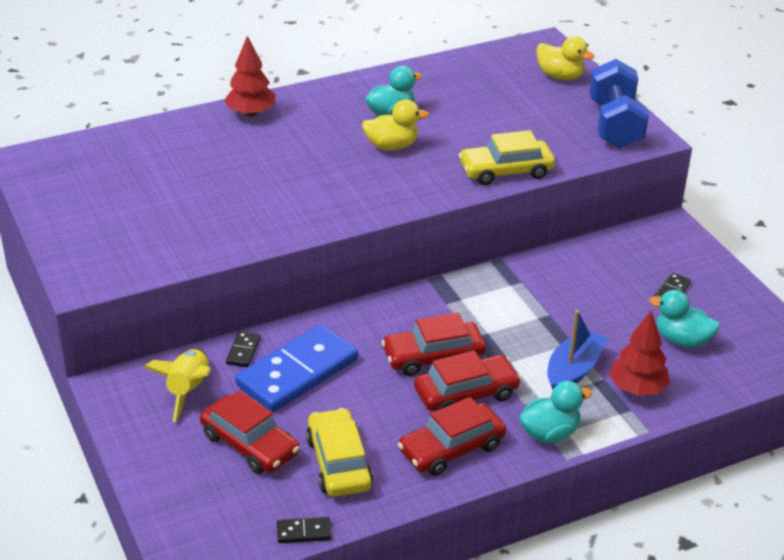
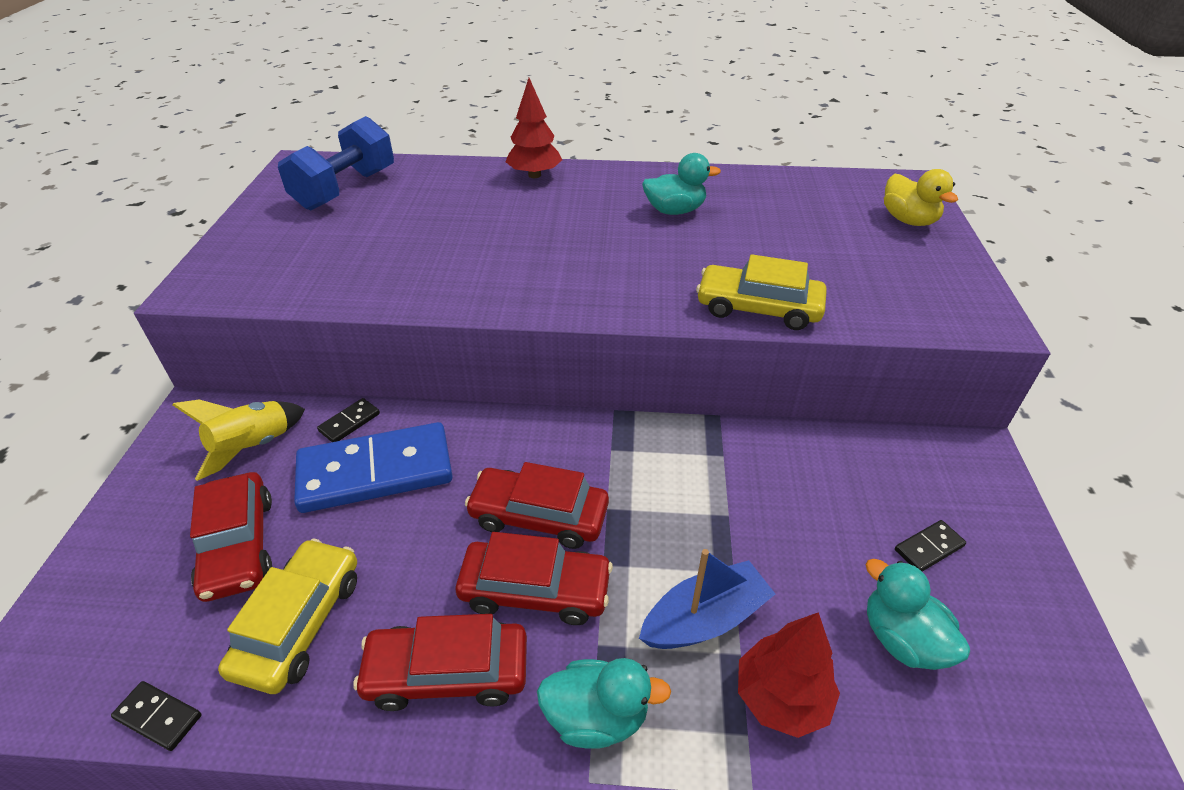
camera: 30 degrees right, 5 degrees up
yellow duck [362,99,429,150] -> none
blue dumbbell [590,59,649,148] -> blue dumbbell moved to [278,116,394,210]

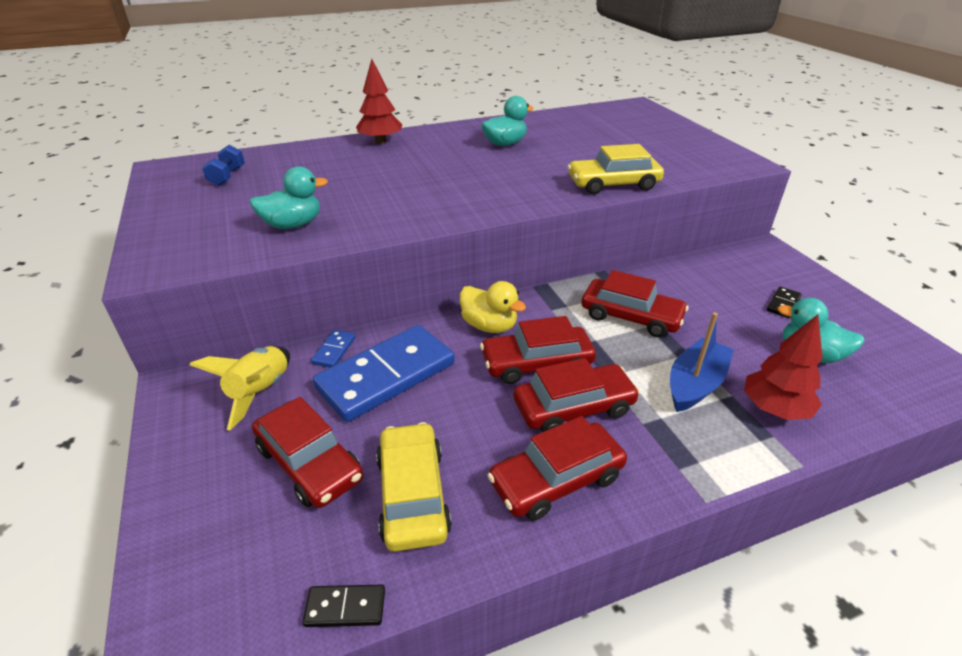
camera: 25 degrees left, 5 degrees down
blue dumbbell [278,116,394,210] -> blue dumbbell [202,145,245,186], size x0.49
black domino [317,398,380,442] -> blue domino [311,330,356,368]
turquoise duck [537,658,671,749] -> turquoise duck moved to [249,166,328,229]
yellow duck [884,169,958,226] -> yellow duck moved to [460,281,526,333]
none -> red car [581,270,689,337]

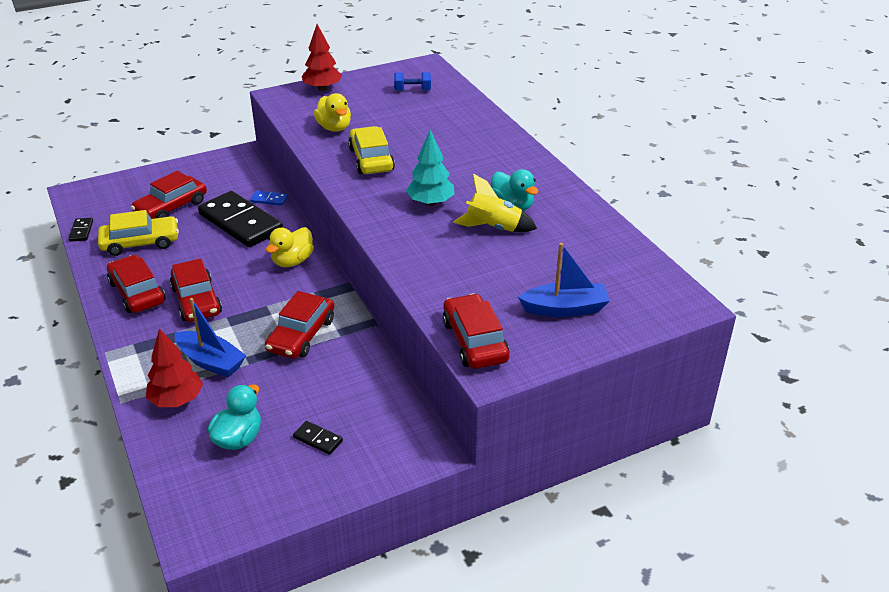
camera: 85 degrees right, 0 degrees up
yellow rocket [190,346,290,430] -> yellow rocket moved to [453,174,537,232]
turquoise duck [249,166,328,229] -> yellow duck [314,93,351,132]
blue domino [313,325,455,422] -> black domino [198,191,283,247]
red tree [356,59,402,144] -> red tree moved to [302,24,342,91]
red car [480,316,596,384] -> red car moved to [443,293,510,369]
yellow car [567,144,664,194] -> yellow car moved to [348,126,395,174]
none -> turquoise tree [406,130,455,206]
none -> blue boat [518,243,610,317]

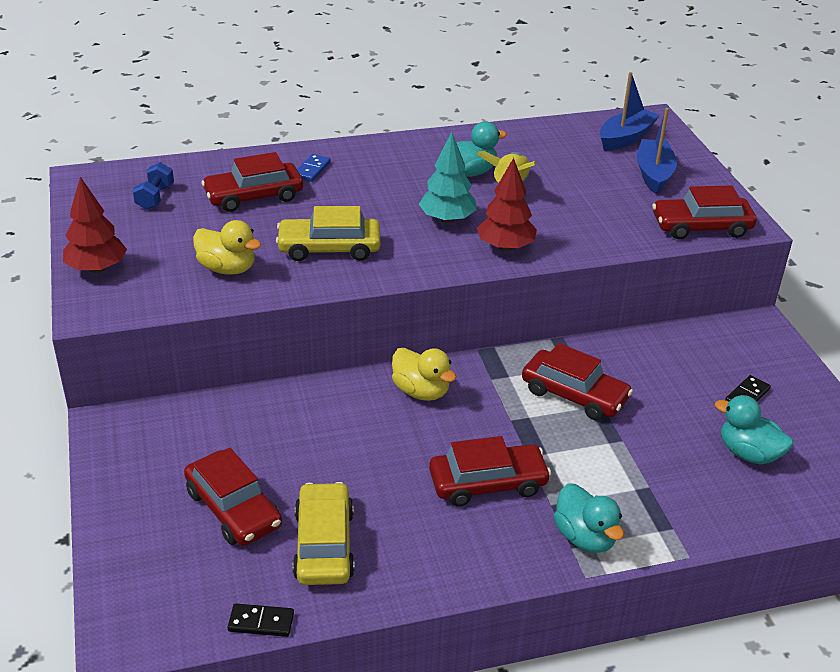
camera: 80 degrees left, 0 degrees up
red car [107,255,165,313] -> red car moved to [201,152,303,212]
red tree [146,328,203,407] -> red tree moved to [477,158,537,251]
blue boat [175,298,246,377] -> blue boat moved to [600,72,660,151]
black domino [198,191,283,247] -> none
blue domino [250,191,288,206] -> blue domino moved to [297,154,331,182]
yellow duck [314,93,351,132] -> yellow duck turned 45 degrees clockwise [193,220,261,275]
none -> turquoise duck [554,483,624,553]

